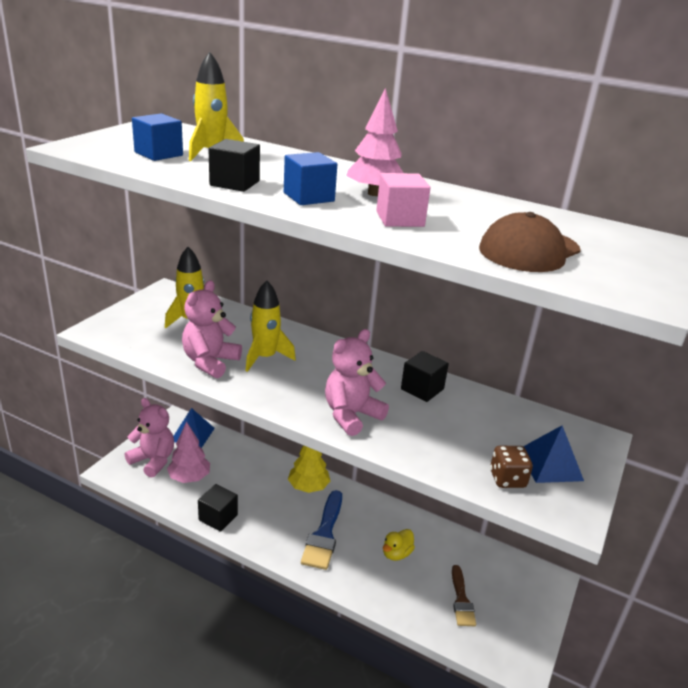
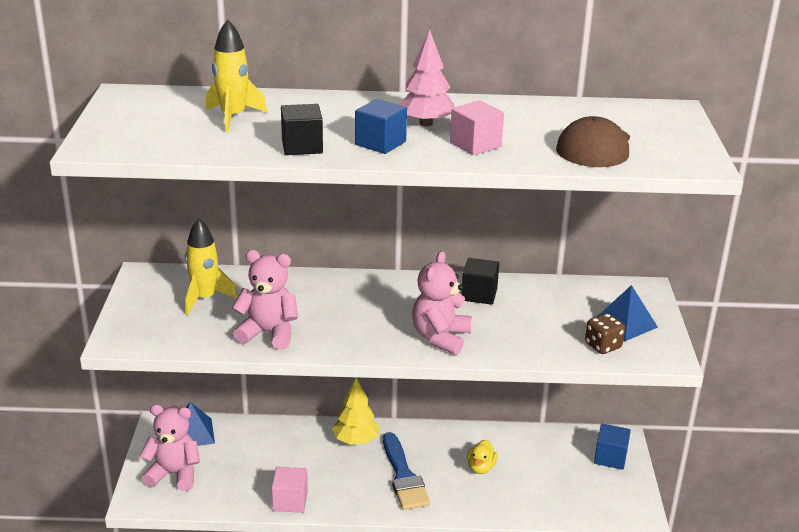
camera: 25 degrees left, 0 degrees up
blue cube [132,113,183,161] -> blue cube moved to [594,423,631,470]
pink tree [167,422,210,483] -> none
pink teddy bear [182,280,242,378] -> pink teddy bear turned 105 degrees clockwise [232,250,298,350]
black cube [198,484,238,532] -> pink cube [272,467,308,513]
yellow rocket [245,280,296,372] -> none
brown brush [452,565,476,626] -> none

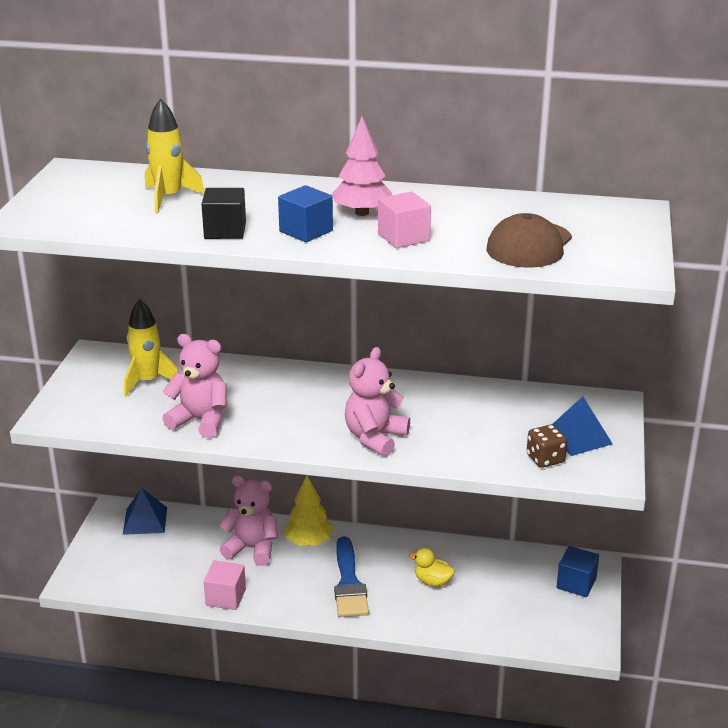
camera: 10 degrees right, 0 degrees up
pink teddy bear [140,404,200,491] -> pink teddy bear moved to [219,476,278,566]
black cube [461,258,499,305] -> none
yellow duck [467,440,497,474] -> yellow duck turned 90 degrees clockwise [409,548,455,587]

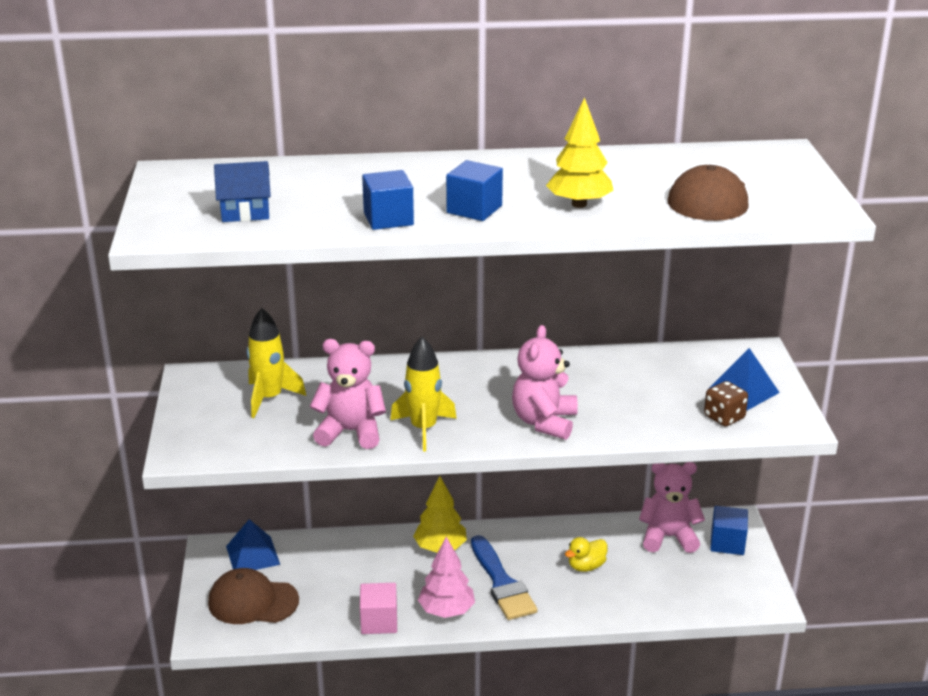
camera: 15 degrees left, 0 degrees up
yellow rocket [145,98,205,213] -> yellow rocket moved to [390,337,457,451]
black cube [202,188,246,239] -> blue cube [362,170,414,230]
pink teddy bear [219,476,278,566] -> pink teddy bear moved to [639,462,705,553]
pink tree [332,117,392,216] -> pink tree moved to [418,537,475,618]
pink cube [378,191,431,248] -> yellow tree [546,97,614,208]
yellow duck [409,548,455,587] -> yellow duck turned 45 degrees counterclockwise [565,537,608,572]
none -> brown cap [208,568,299,624]
none -> blue house [214,161,271,222]

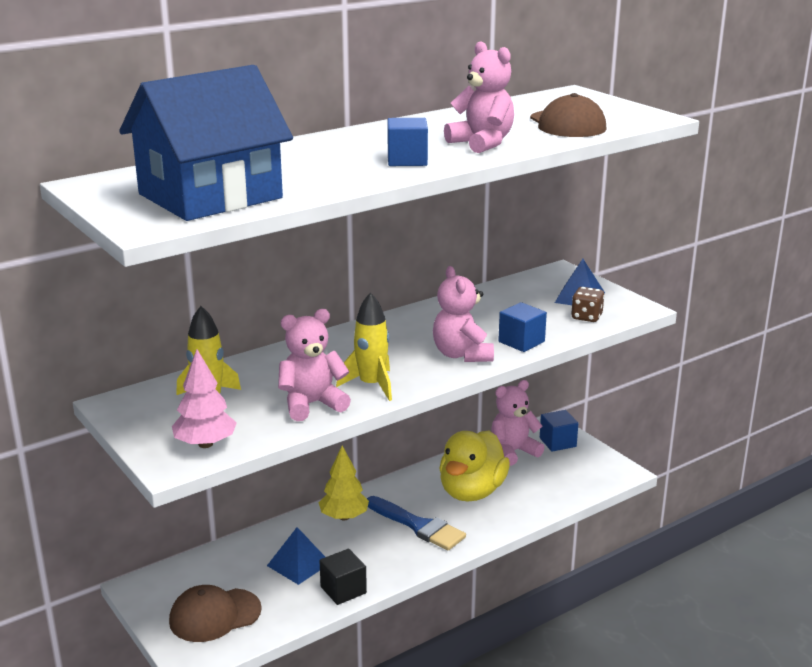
camera: 30 degrees left, 5 degrees down
blue house [214,161,271,222] -> blue house [119,65,293,221], size x2.32
blue pyramid [226,519,280,570] -> blue pyramid moved to [267,527,325,585]
pink cube [360,583,397,634] -> black cube [320,549,367,605]
blue cube [362,170,414,230] -> blue cube moved to [498,302,547,352]
pink tree [418,537,475,618] -> pink tree moved to [172,349,237,448]
yellow tree [546,97,614,208] -> pink teddy bear [444,41,514,153]
yellow duck [565,537,608,572] -> yellow duck [439,431,510,502], size x2.24

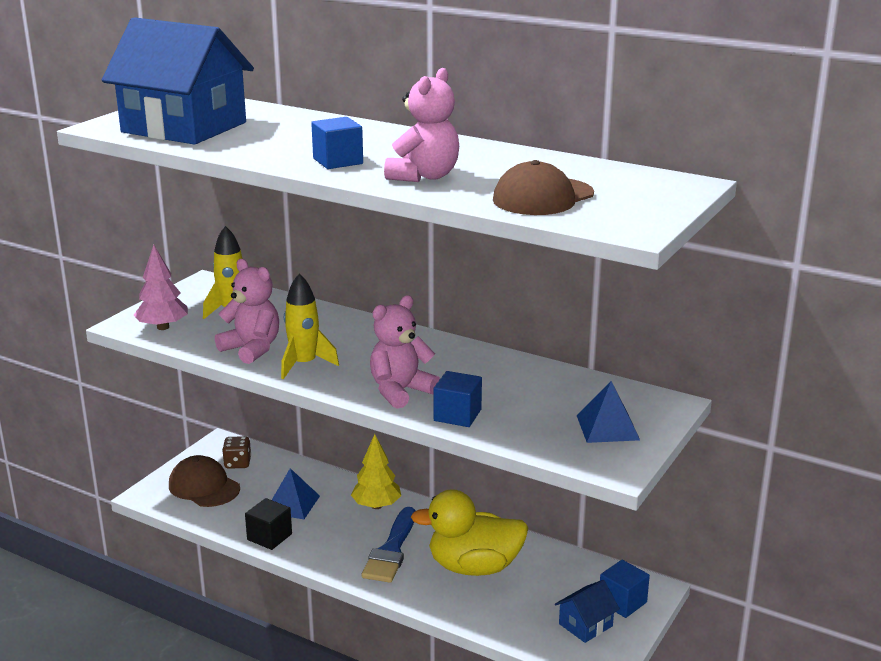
camera: 65 degrees right, 0 degrees up
pink teddy bear [491,380,545,466] -> none
brown dice [571,287,605,322] -> brown dice moved to [222,436,251,469]
none -> blue house [555,580,620,643]

